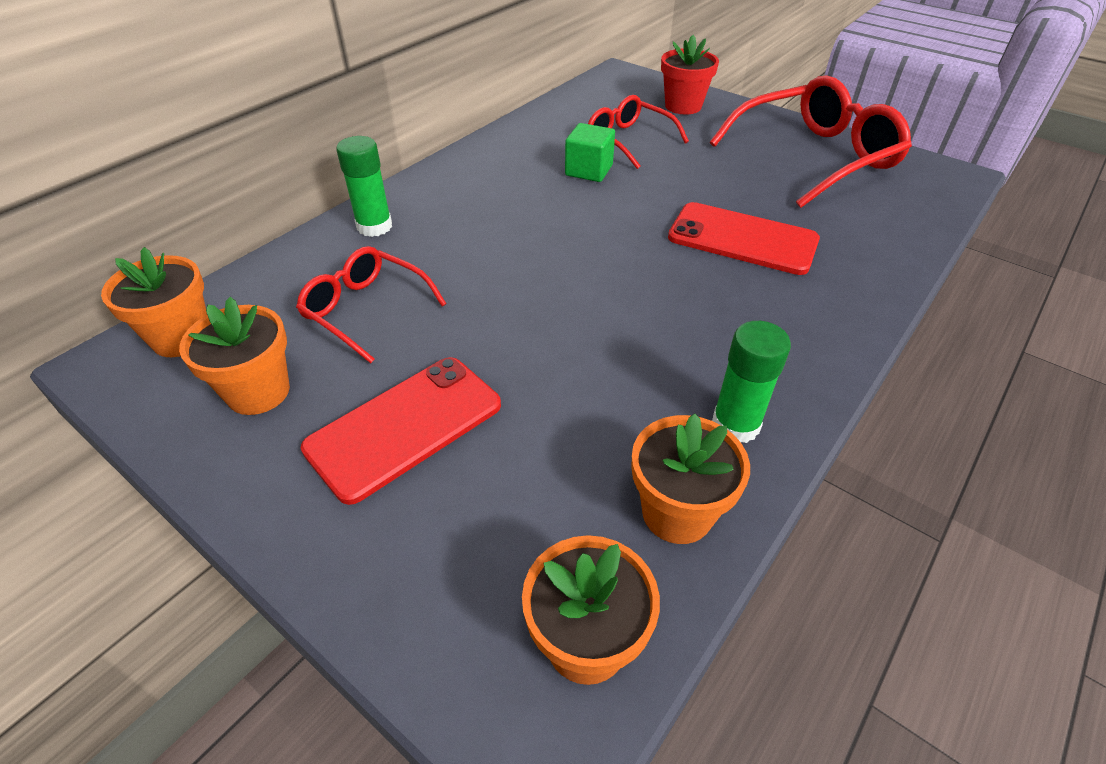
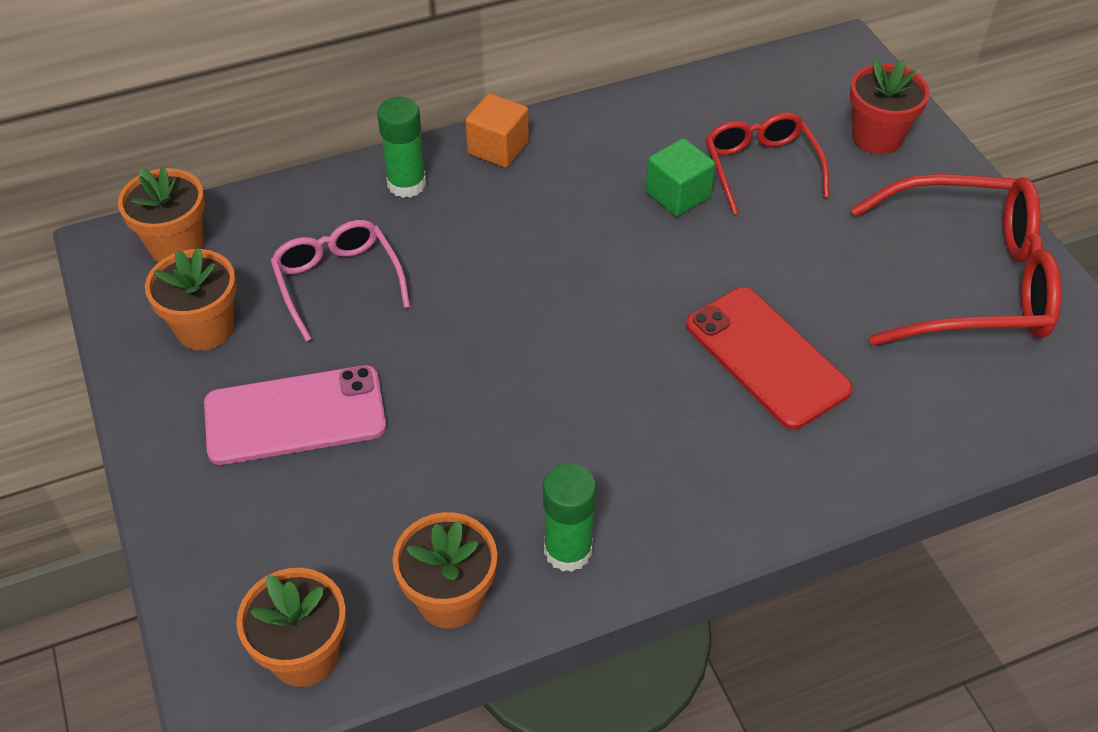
camera: 30 degrees right, 5 degrees up
red glasses [296,246,446,363] -> pink glasses [271,220,410,342]
red phone [301,357,501,505] -> pink phone [204,365,386,465]
none -> orange cube [465,93,529,168]

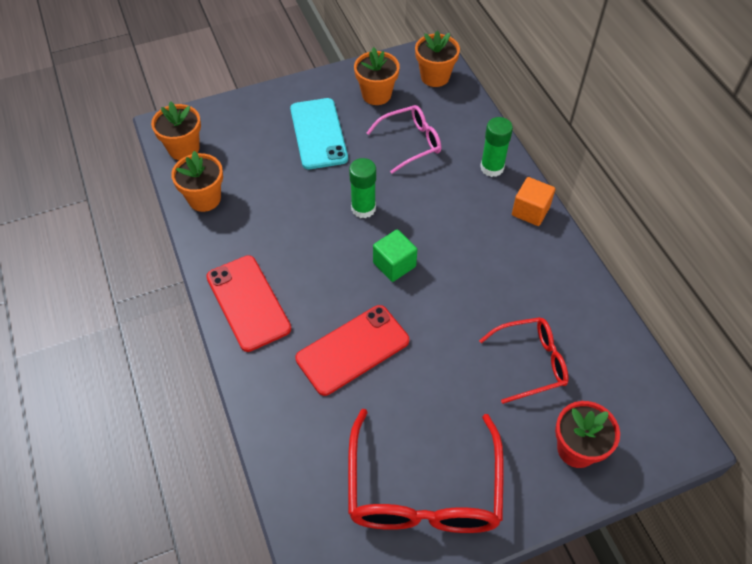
camera: 90 degrees right, 5 degrees up
pink phone [204,365,386,465] -> turquoise phone [290,98,348,169]
green glue stick [543,463,597,572] -> green glue stick moved to [349,158,376,218]
green cube [646,138,715,216] -> green cube moved to [373,229,417,282]
none -> red phone [206,255,291,352]

